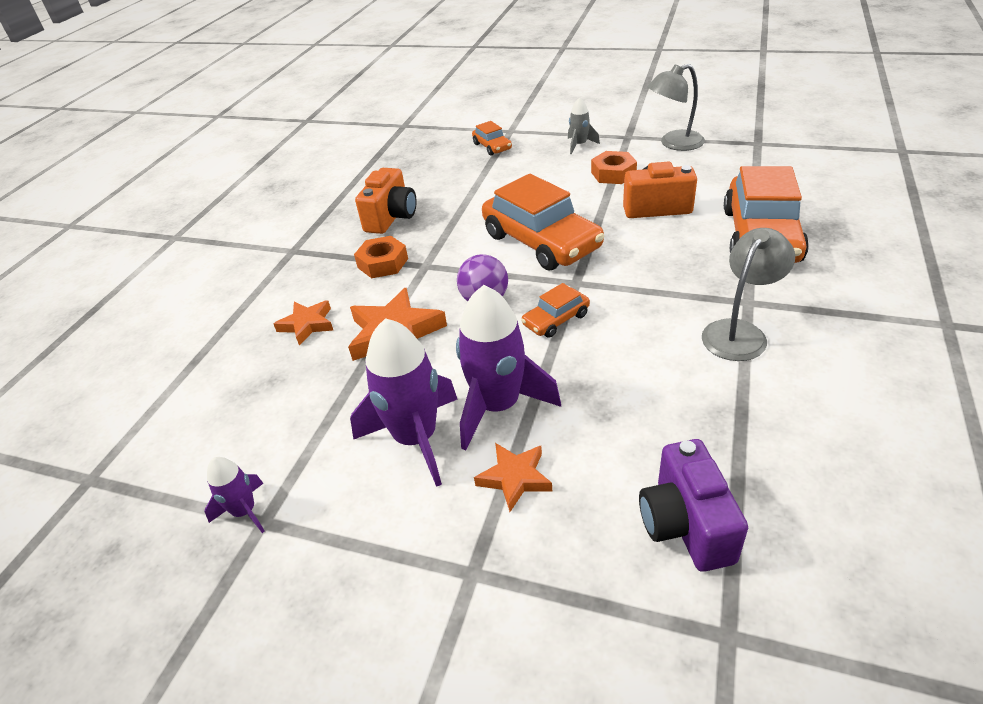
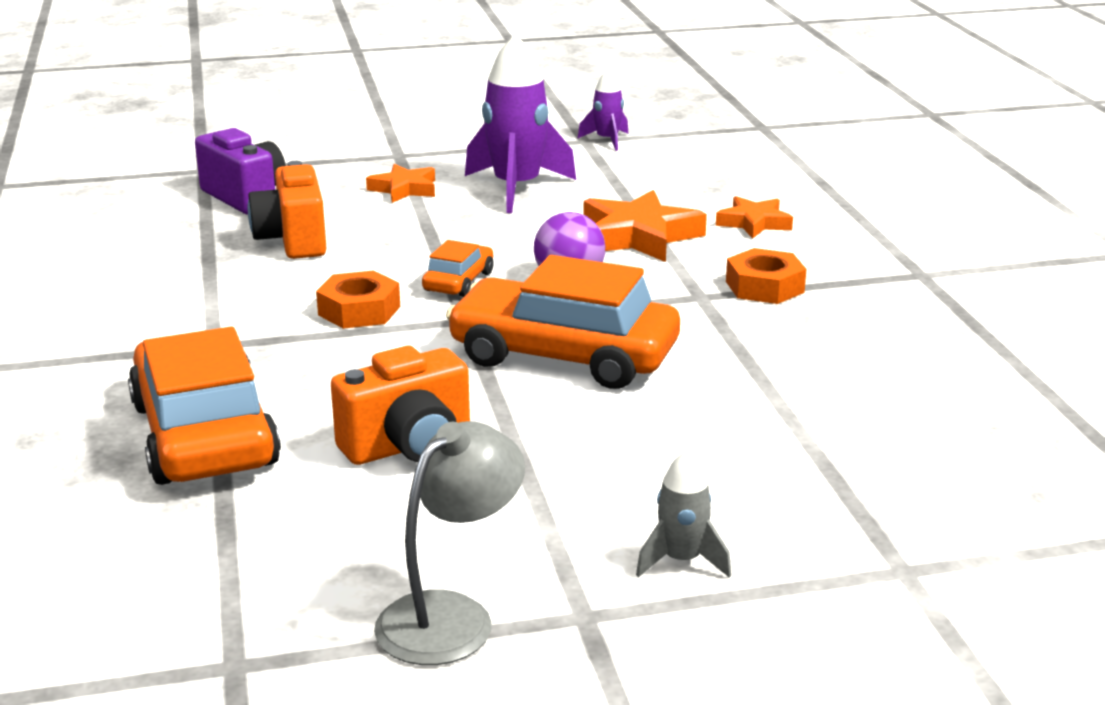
camera: 145 degrees right, 15 degrees down
orange camera [355,168,417,234] -> orange camera moved to [248,161,327,259]
purple rocket [456,285,561,451] -> none
orange car [472,121,512,156] -> none
orange nut [591,151,637,184] -> orange nut moved to [316,270,400,329]
grey lamp [702,228,795,361] -> none

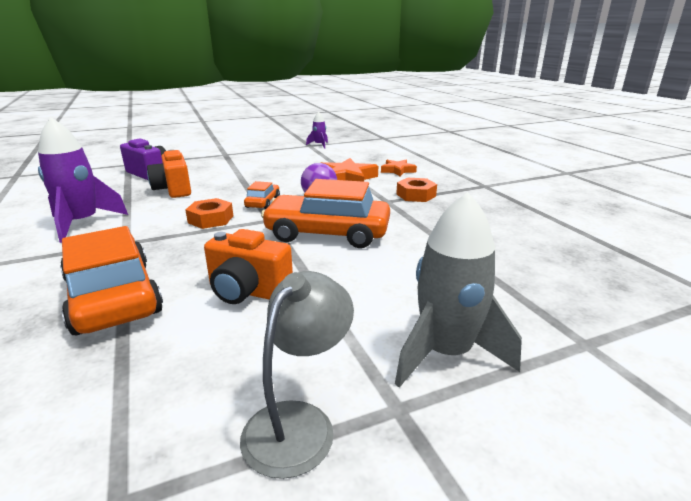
camera: 10 degrees left, 0 degrees up
orange camera [331,346,470,465] -> orange camera turned 60 degrees clockwise [204,229,293,304]
orange star [366,164,435,203] -> none
purple rocket [465,34,576,213] -> purple rocket moved to [38,117,128,243]
grey rocket [636,450,731,578] -> grey rocket [395,192,522,388], size x1.95

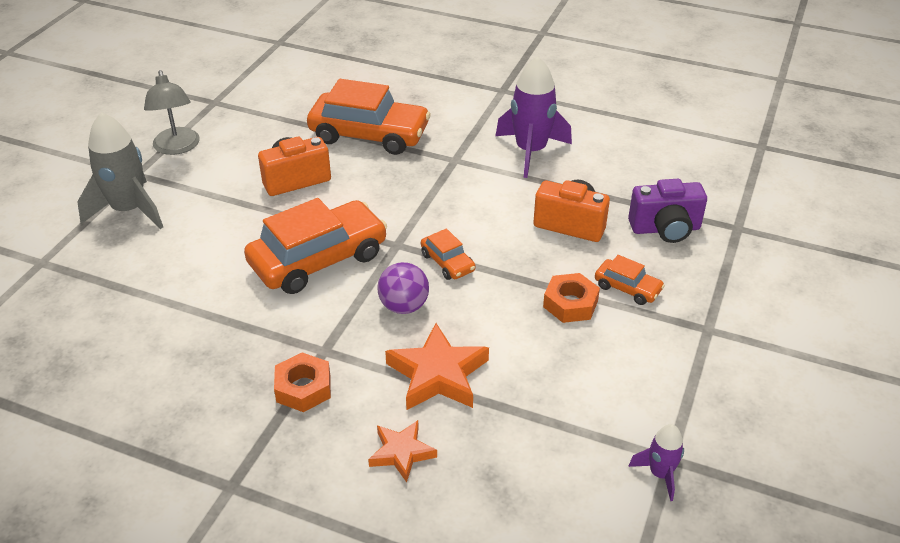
camera: 135 degrees right, 15 degrees up
orange nut [185,198,233,229] -> orange nut moved to [543,273,600,323]
none -> orange car [595,255,665,305]

